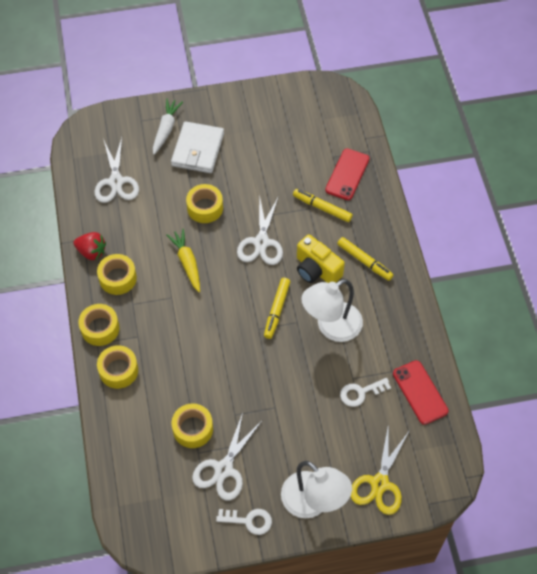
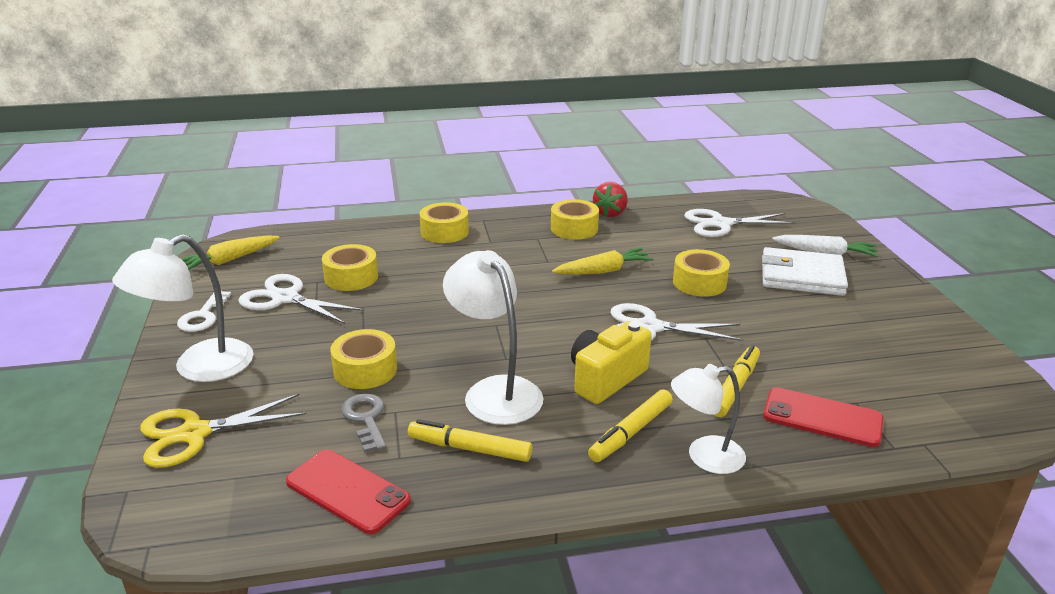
camera: 90 degrees right, 30 degrees down
yellow tape [78,304,119,346] -> yellow tape moved to [330,329,397,389]
yellow marker [264,278,290,339] -> yellow marker moved to [408,419,532,462]
white key [340,378,391,407] -> grey key [341,393,386,453]
yellow scissors [351,428,408,515] -> yellow scissors turned 45 degrees counterclockwise [140,394,307,468]
red phone [393,360,449,425] -> red phone turned 60 degrees clockwise [286,450,411,534]
none -> yellow carrot [181,235,280,270]
none -> white lamp [671,364,746,474]

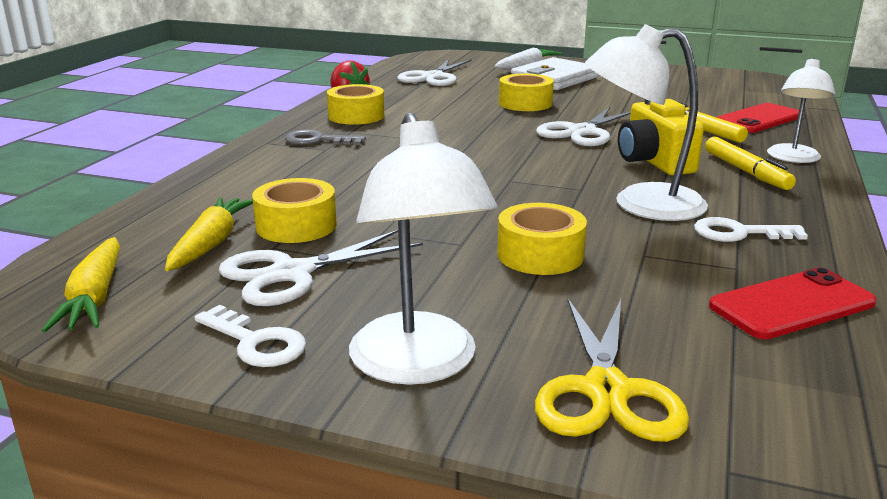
camera: 60 degrees left, 5 degrees down
grey key [341,393,386,453] -> grey key moved to [285,129,366,145]
yellow marker [408,419,532,462] -> white key [694,217,808,242]
yellow tape [420,202,469,243] -> none
yellow carrot [552,248,654,274] -> yellow carrot moved to [165,197,253,271]

